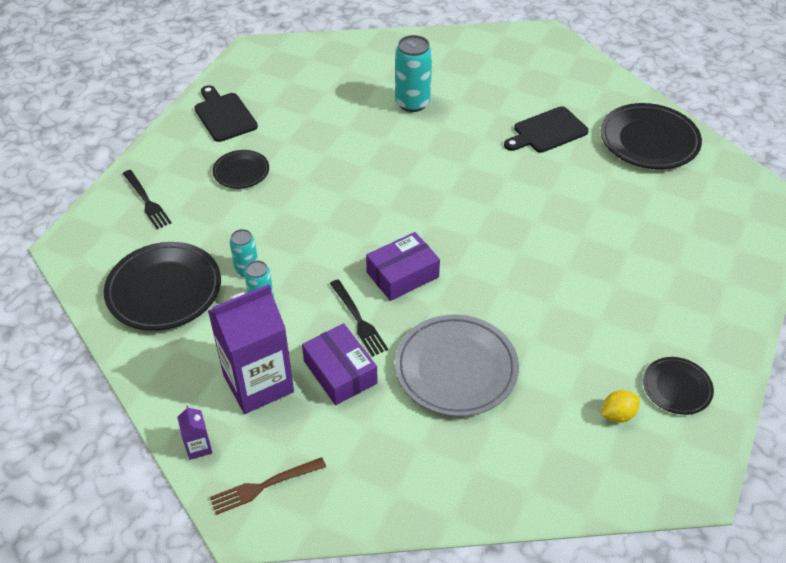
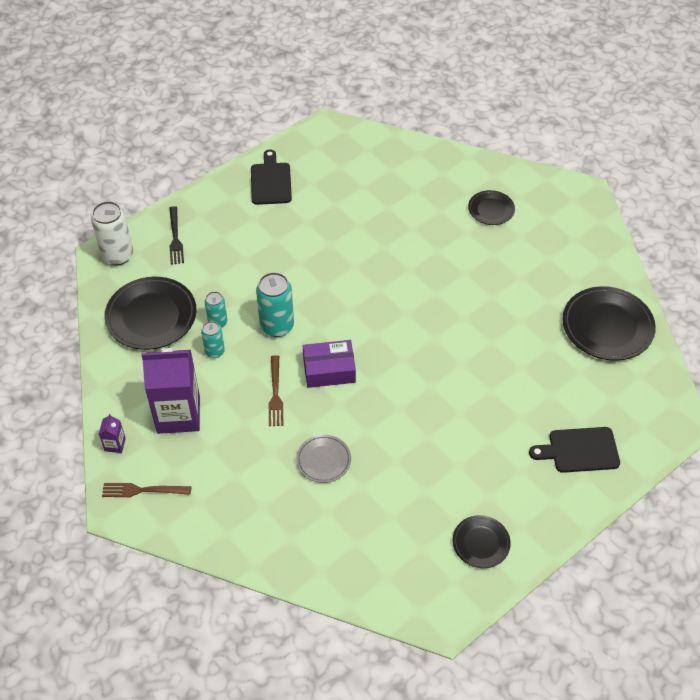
camera: 25 degrees right, 5 degrees up
black plate [212,150,269,189] -> black plate moved to [468,190,515,225]
purple box [302,323,378,405] -> none
black fork [330,279,388,357] -> brown fork [269,355,284,426]
turquoise can [395,35,432,112] -> turquoise can moved to [256,272,294,337]
grey plate [395,314,519,417] -> grey plate [296,435,351,483], size x0.55
black cutting board [504,106,589,153] -> black cutting board moved to [529,427,620,473]
yellow lemon [601,390,640,423] -> none
none -> white can [91,201,133,266]

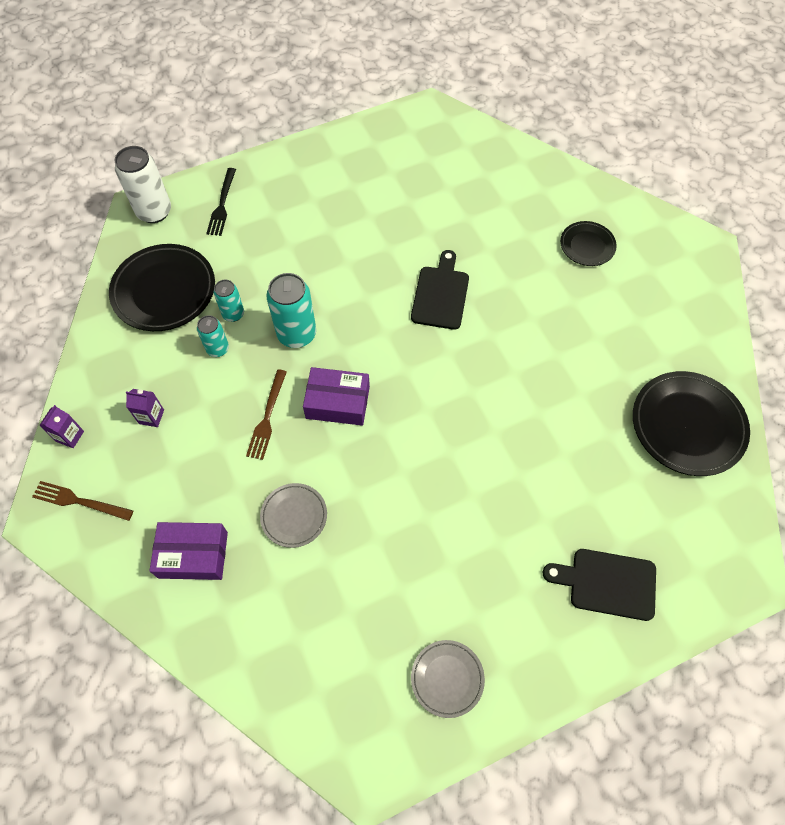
camera: 15 degrees right, 10 degrees up
purple carton [141,348,200,434] -> purple carton [125,389,164,427], size x0.41
black cutting board [251,150,292,205] -> black cutting board moved to [411,250,469,330]
black plate [453,515,511,568] -> grey plate [411,640,485,718]
none -> purple box [149,522,228,580]

